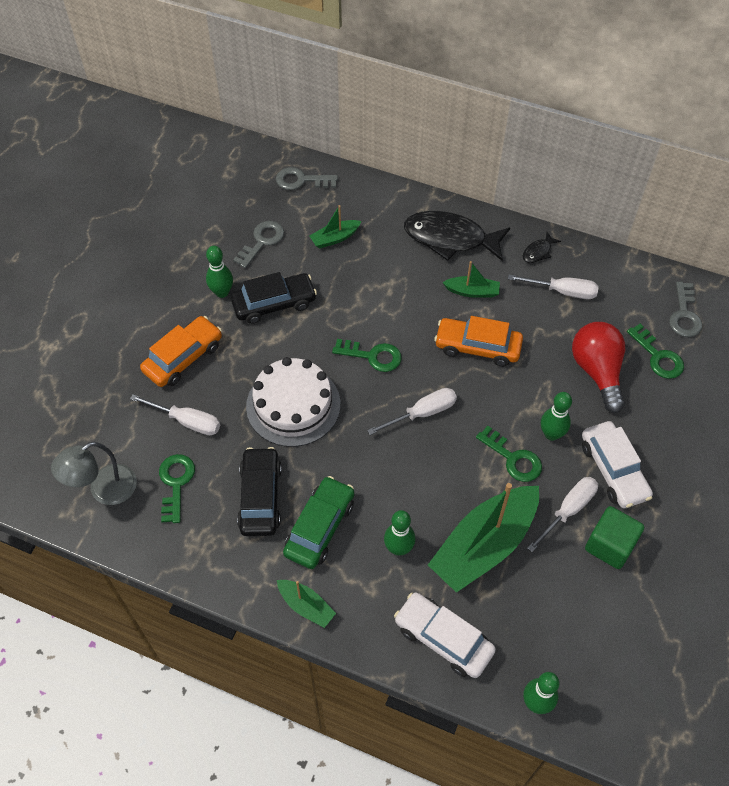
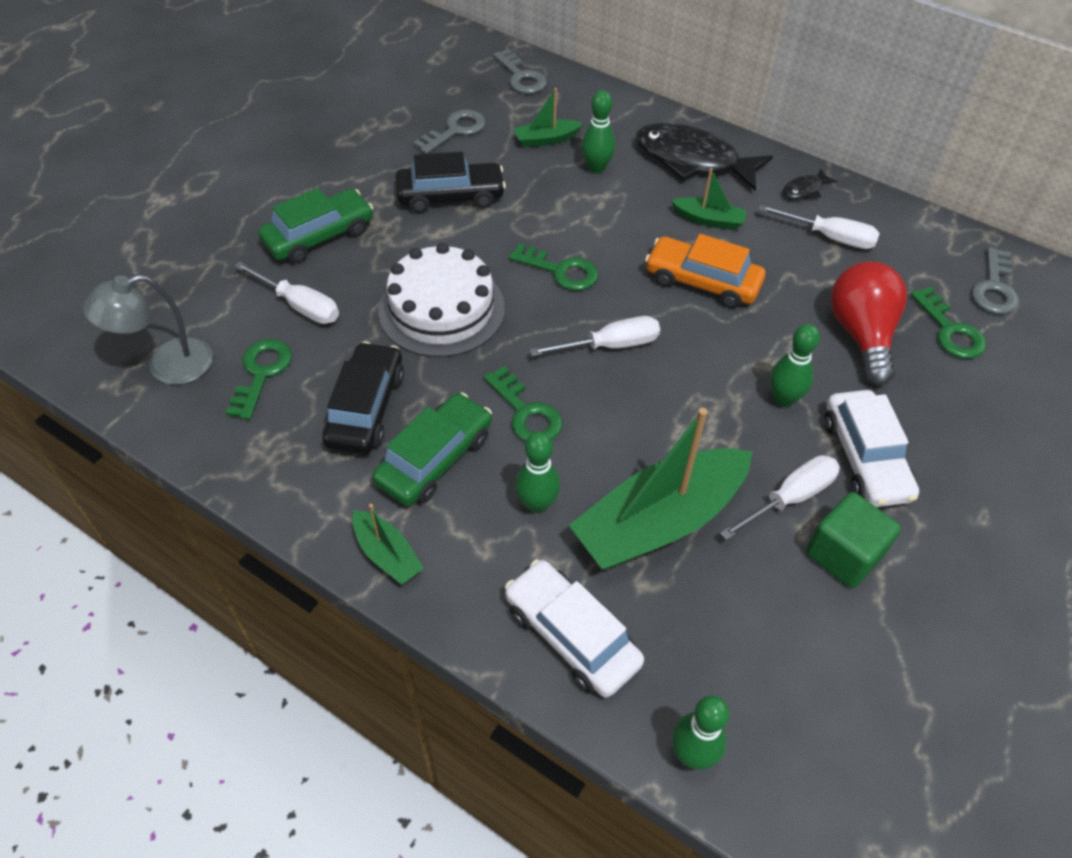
camera: 10 degrees right, 5 degrees down
orange car [140,316,222,387] -> green car [258,188,373,263]
green bowling pin [206,246,233,298] -> green bowling pin moved to [581,90,615,173]
grey key [276,167,338,190] -> grey key turned 135 degrees counterclockwise [493,49,547,94]
green key [476,426,542,482] -> green key moved to [484,366,562,441]

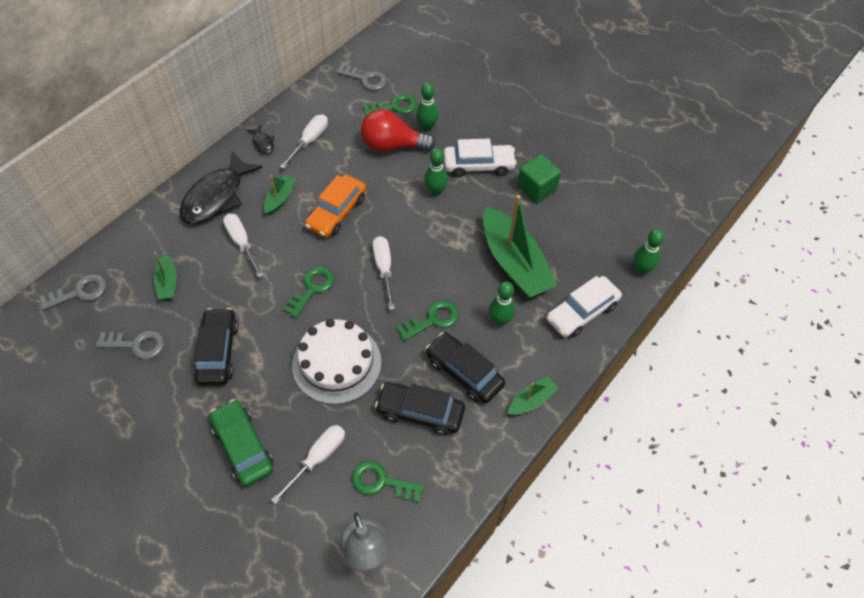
camera: 85 degrees left, 5 degrees up
green car [372,392,492,506] -> black car [426,332,505,403]
grey key [413,109,485,154] -> grey key turned 135 degrees clockwise [96,331,164,359]
green bowling pin [581,90,615,173] -> green bowling pin moved to [416,82,439,131]
white screwdriver [720,455,840,540] -> white screwdriver moved to [223,213,264,278]

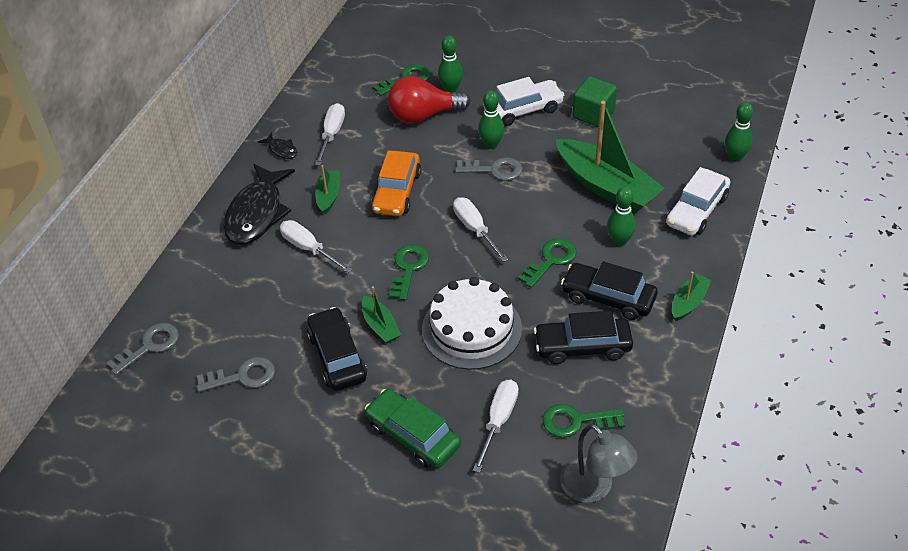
camera: 15 degrees left, 10 degrees down
green boat [154,252,176,300] -> green boat moved to [362,286,401,344]
grey key [336,64,387,90] -> grey key moved to [455,157,523,181]

